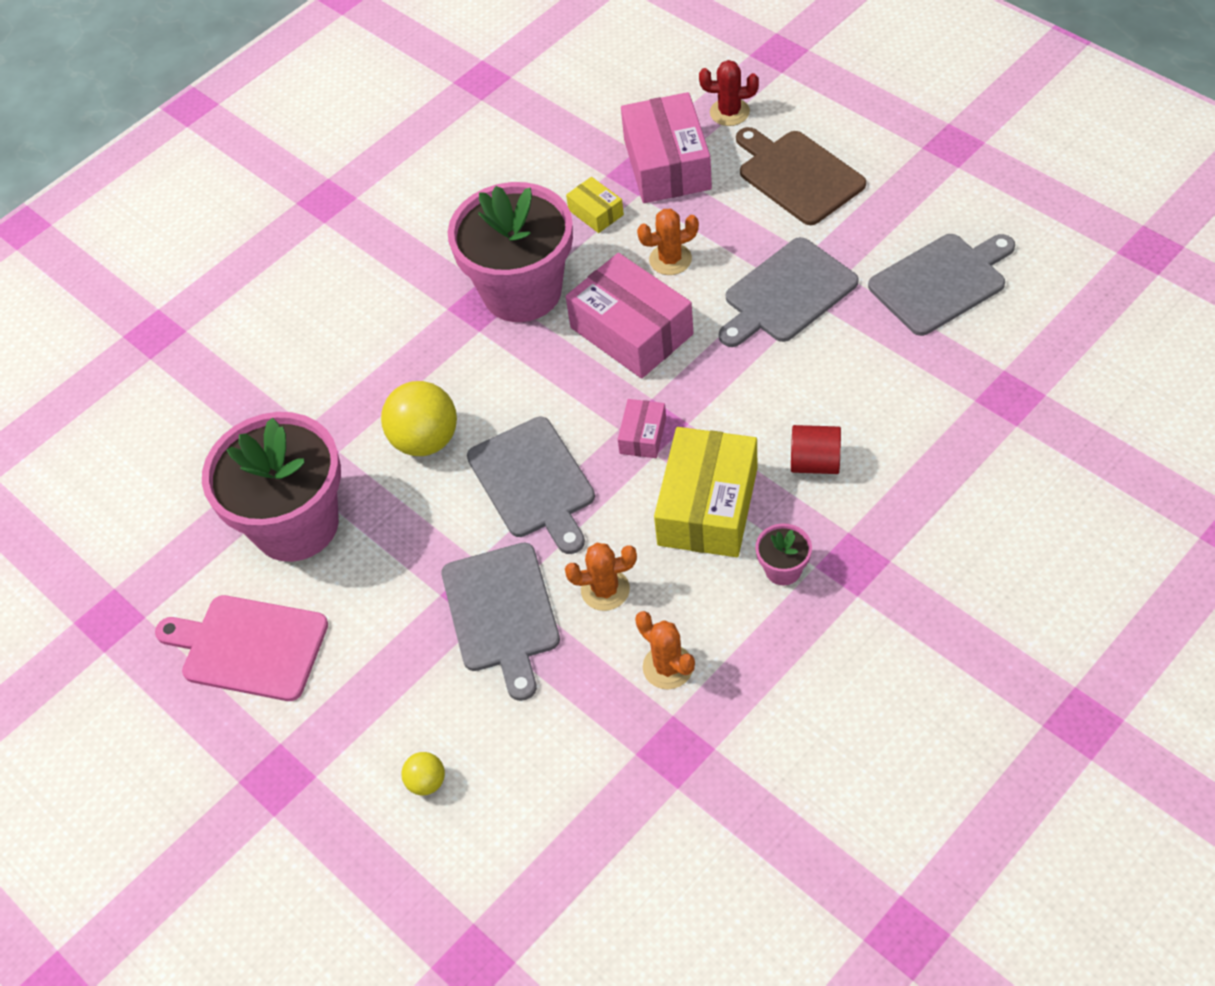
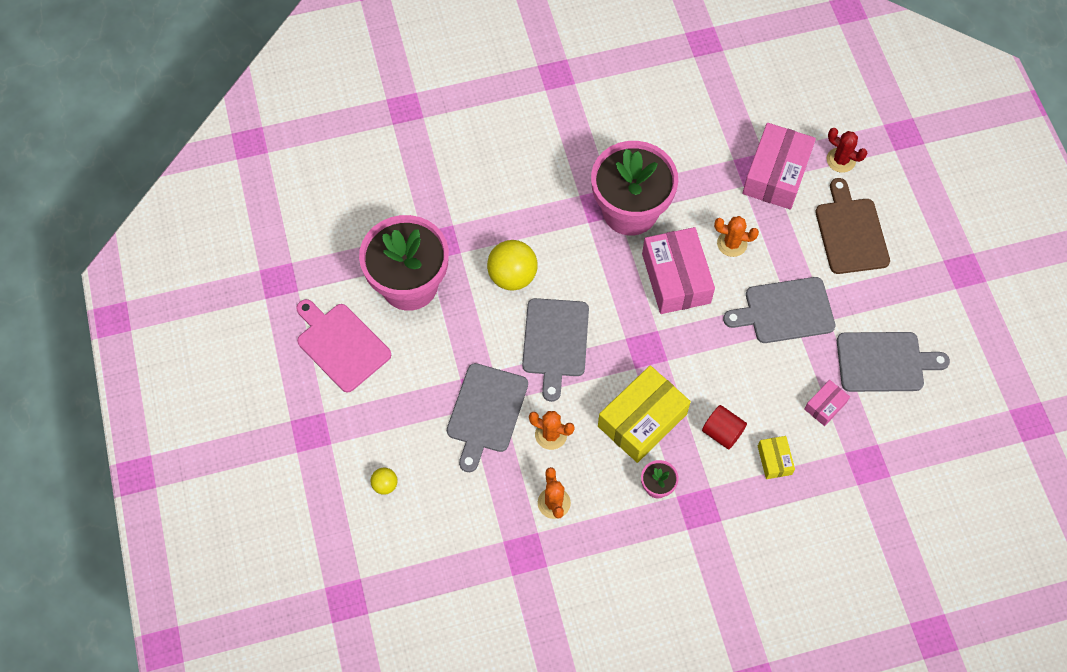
camera: 25 degrees right, 10 degrees up
yellow box [566,177,624,233] -> yellow box moved to [758,436,795,479]
pink box [618,399,666,458] -> pink box moved to [804,380,850,426]

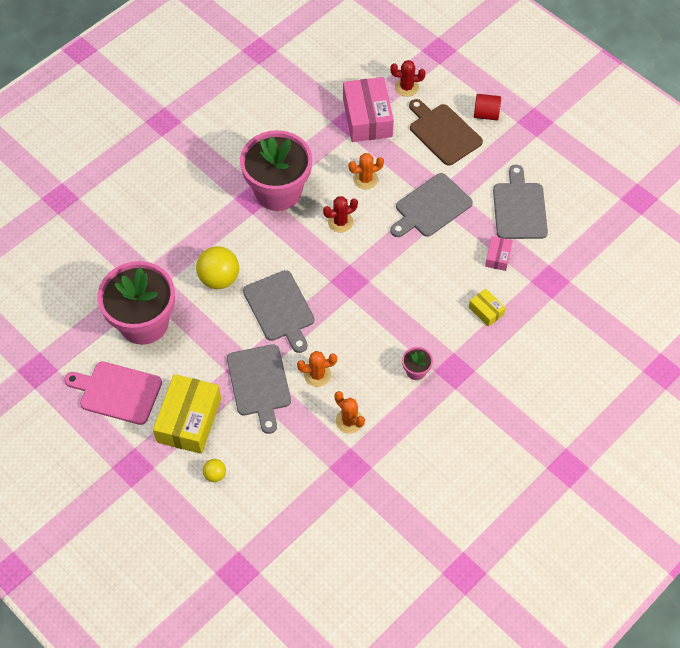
camera: 30 degrees left, 5 degrees down
yellow box [598,365,691,463] -> yellow box moved to [153,374,221,454]
pink box [642,227,715,314] -> red cactus [323,196,358,233]
red cylinder [702,405,747,449] -> red cylinder moved to [474,94,501,120]
grey cutting board [837,332,950,392] -> grey cutting board turned 60 degrees counterclockwise [493,165,548,239]

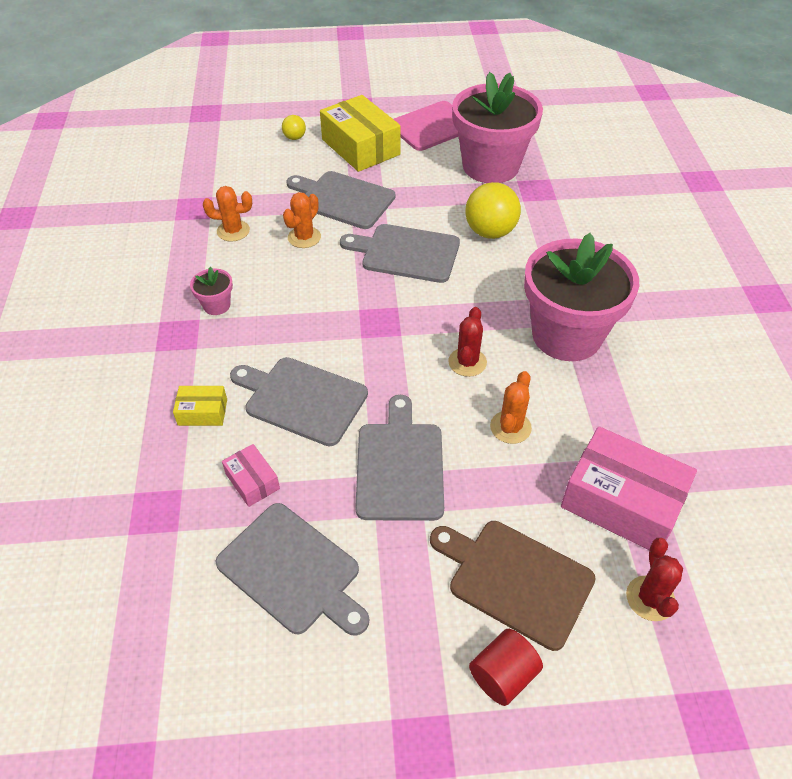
camera: 130 degrees right, 10 degrees down
red cactus [390,60,426,97] -> red cactus turned 45 degrees counterclockwise [626,538,683,621]
brown cutting board [409,99,483,166] -> brown cutting board turned 150 degrees counterclockwise [430,521,596,651]
none -> grey cutting board [230,357,368,446]

